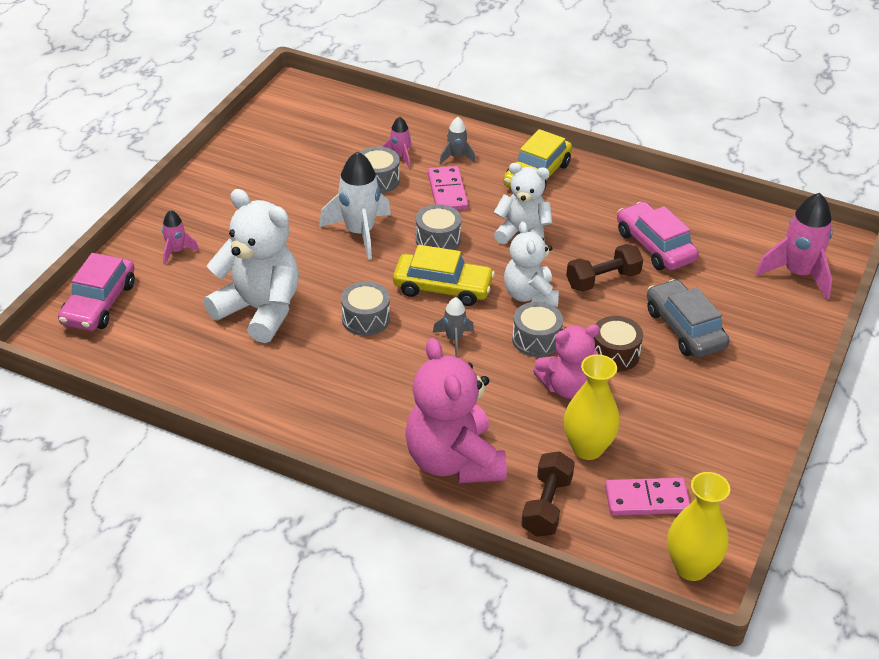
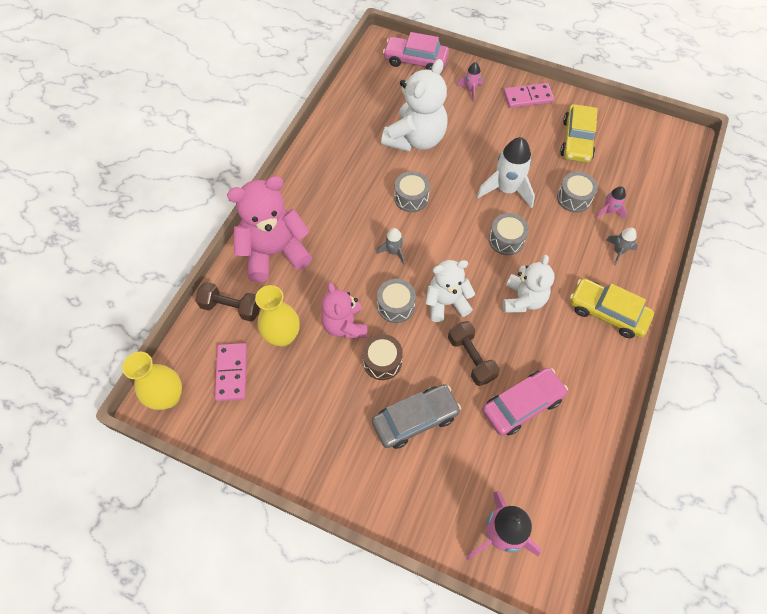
camera: 90 degrees right, 20 degrees up
yellow car [393,245,495,306] -> yellow car moved to [560,104,598,163]
pink domino [428,166,468,210] -> pink domino moved to [504,83,554,108]

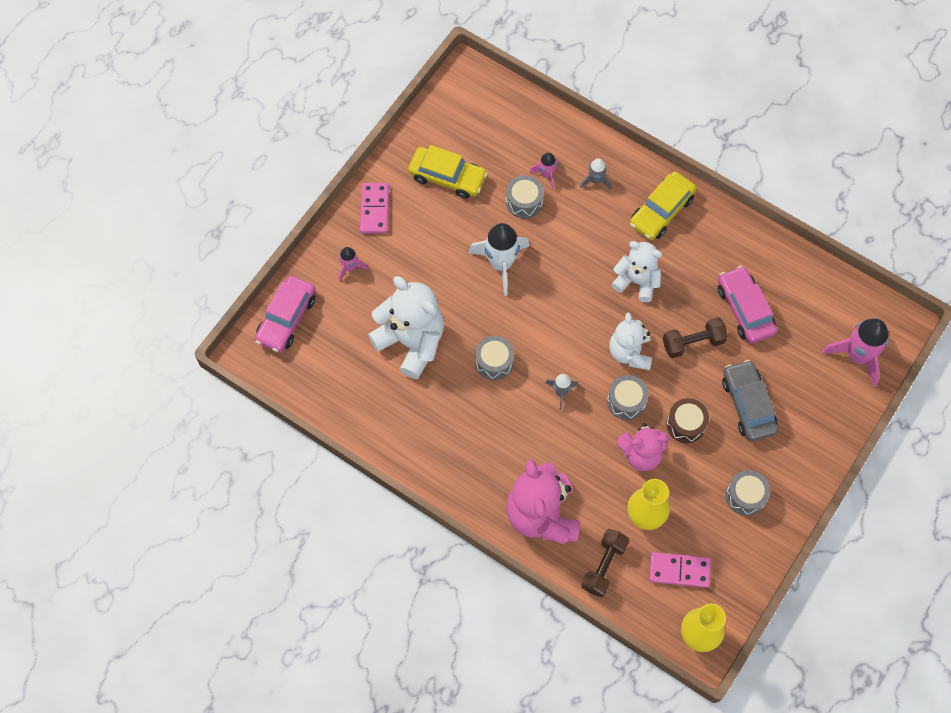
camera: 80 degrees left, 5 degrees up
grey drum [489,213,529,255] -> grey drum moved to [726,470,770,516]

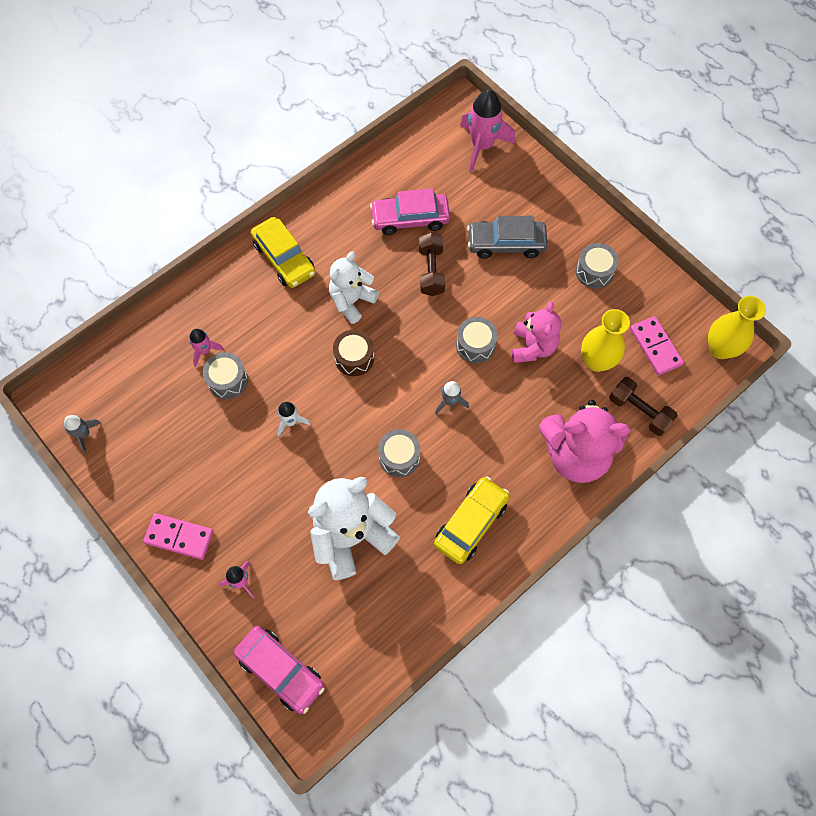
camera: 75 degrees left, 0 degrees up
yellow car [408,145,488,199] -> yellow car moved to [434,476,510,564]
white rocket [469,223,530,296] -> white rocket [277,402,310,437], size x0.52
grey rocket [580,159,611,190] -> grey rocket moved to [64,415,101,453]
white teddy bear [609,313,652,370] -> none
pink domino [649,552,711,588] -> pink domino turned 45 degrees counterclockwise [630,316,684,375]
brown drum [667,398,709,443] -> brown drum moved to [333,330,374,376]

